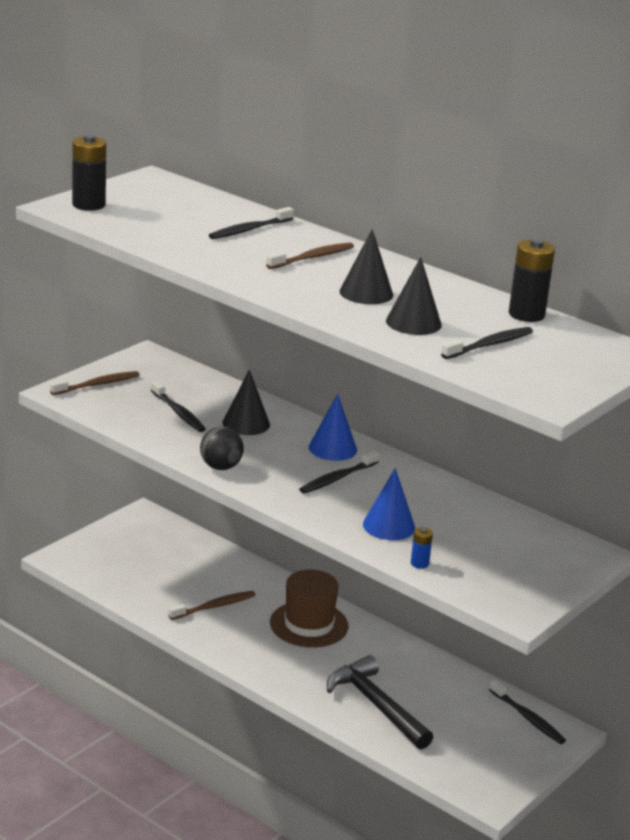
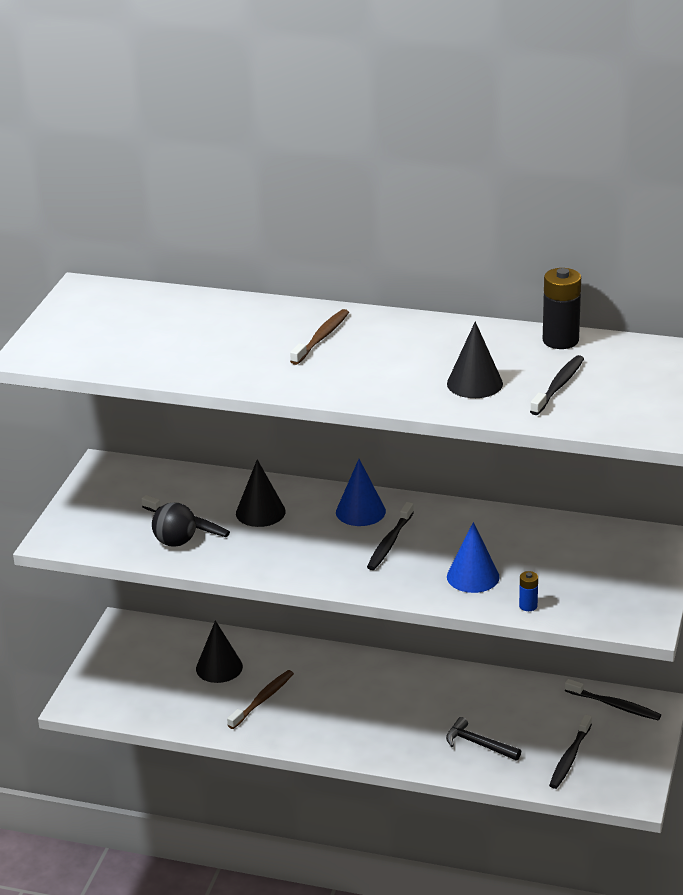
camera: 20 degrees left, 5 degrees up
brown toothbrush [50,371,140,395] -> none
black battery [72,135,106,211] -> none
black ball [200,427,244,470] -> black ball moved to [152,502,196,547]
black toothbrush [209,207,294,239] -> black toothbrush moved to [549,714,592,789]
brown hat [270,569,349,648] -> none
black hammer [327,655,433,750] -> black hammer [446,717,521,761], size x0.58
black cone [339,229,393,304] -> black cone moved to [196,620,243,683]

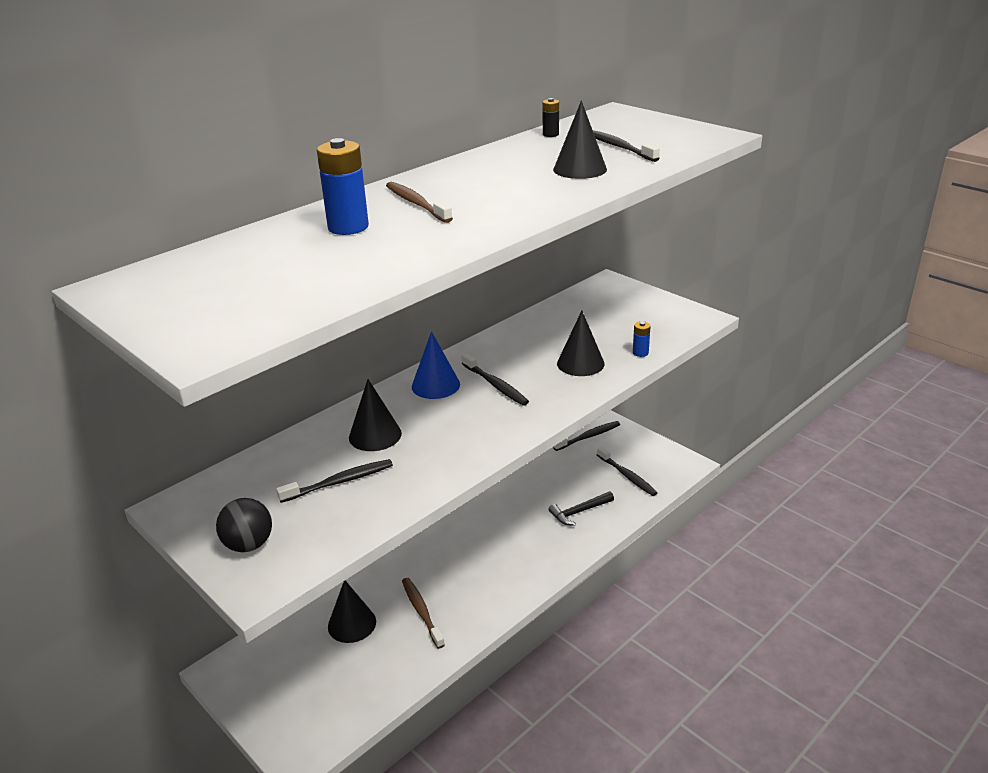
camera: 60 degrees left, 0 degrees up
black ball [152,502,196,547] -> black ball moved to [216,498,272,552]
blue cone [447,522,500,593] -> black cone [557,311,604,376]
black battery [543,268,581,349] -> black battery [543,98,559,137], size x0.51
none -> blue battery [317,138,369,235]

